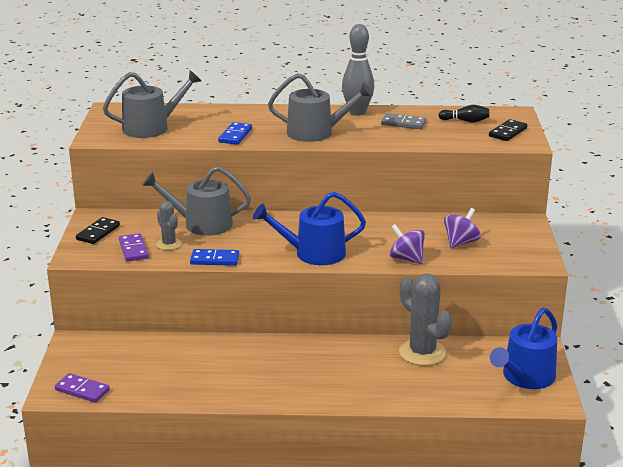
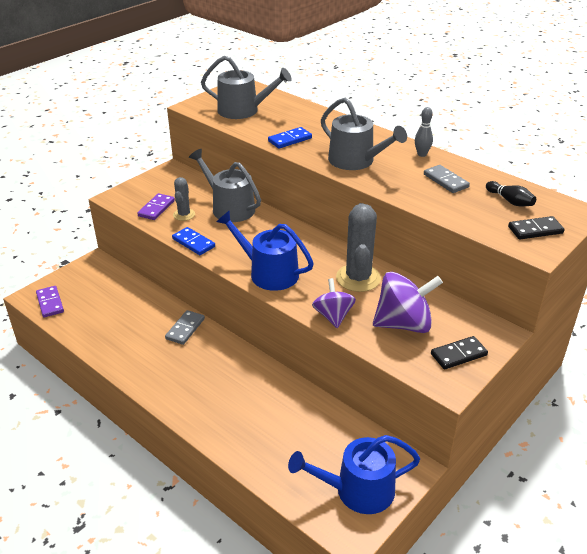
camera: 40 degrees right, 10 degrees up
black domino [76,217,120,244] -> black domino moved to [431,336,488,370]
grey bowling pin [342,24,374,115] -> grey bowling pin [415,107,433,157], size x0.54
grey cactus [399,274,452,366] -> grey cactus moved to [336,203,381,292]
purple spinning top [444,208,481,248] -> purple spinning top [373,272,443,333], size x1.60
none -> grey domino [165,310,205,345]

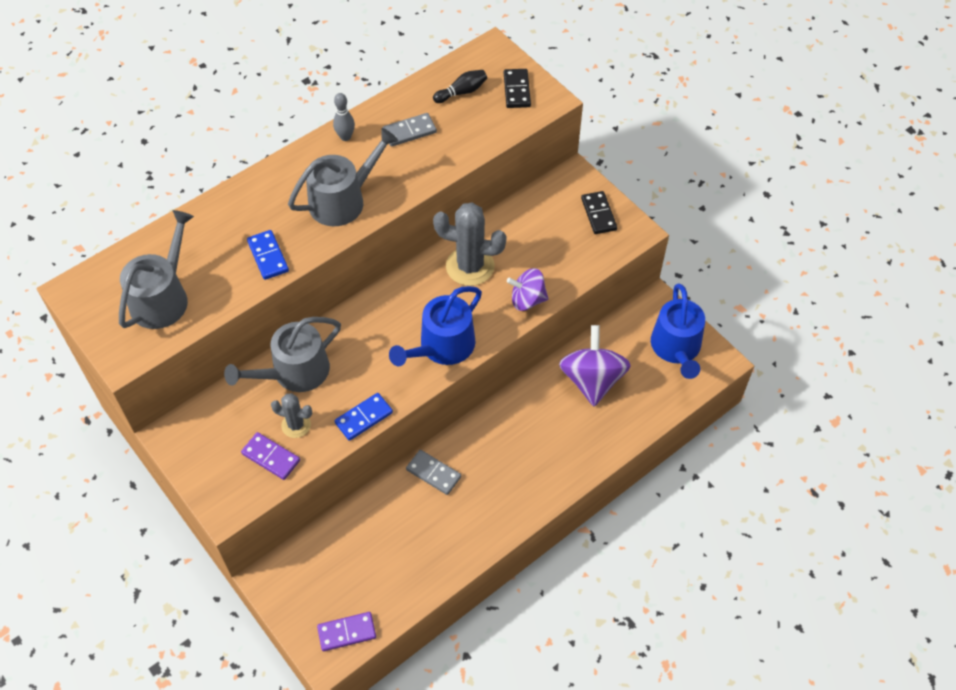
camera: 80 degrees left, 20 degrees up
purple spinning top [373,272,443,333] -> purple spinning top moved to [559,325,631,406]

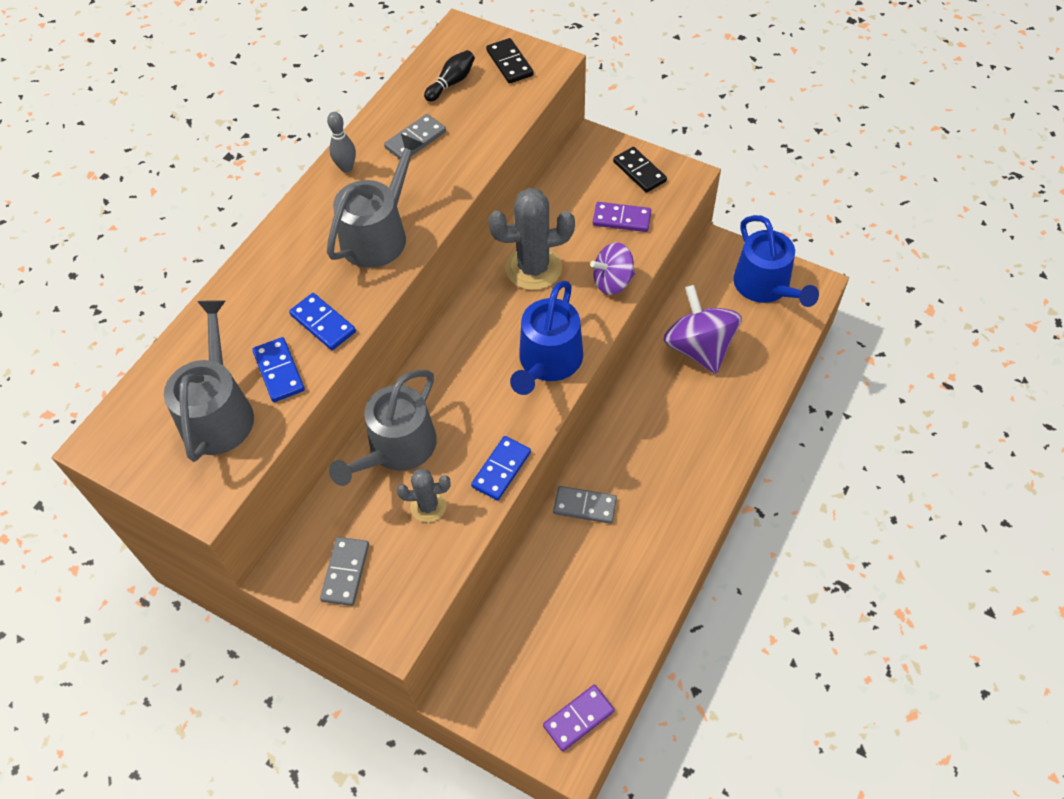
camera: 20 degrees left, 0 degrees up
purple domino [241,432,300,480] -> purple domino moved to [593,202,651,232]
none -> blue domino [252,337,305,402]
none -> grey domino [320,537,369,606]

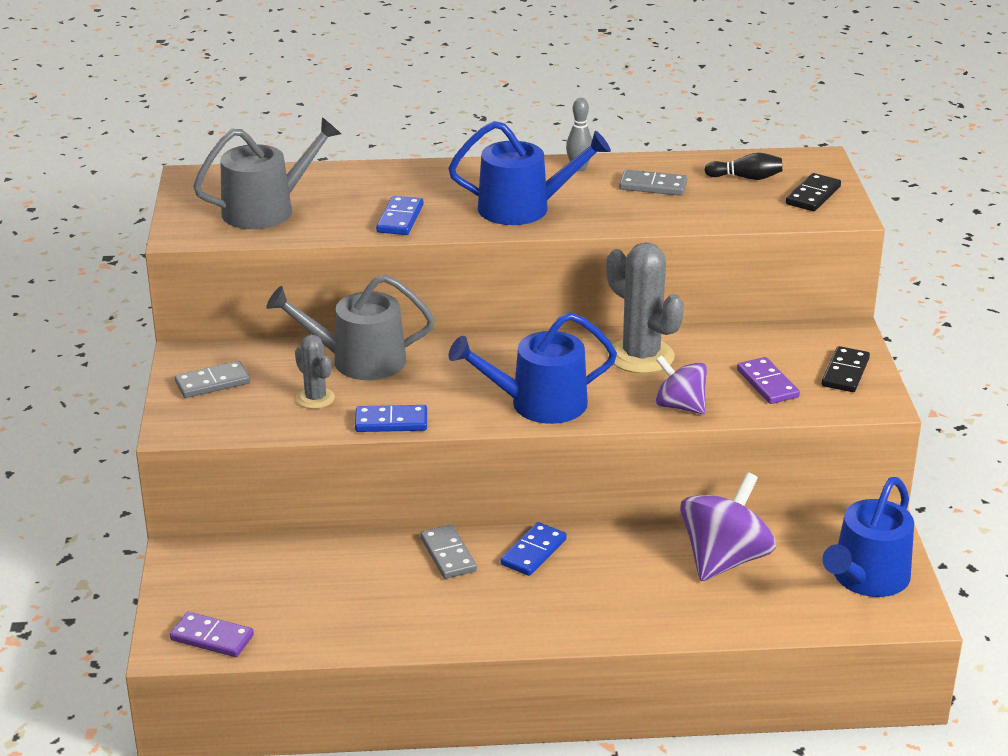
camera: 55 degrees right, 25 degrees down
blue domino [252,337,305,402] -> blue domino moved to [500,522,567,576]
grey watering can [327,134,424,268] -> blue watering can [449,121,611,225]

